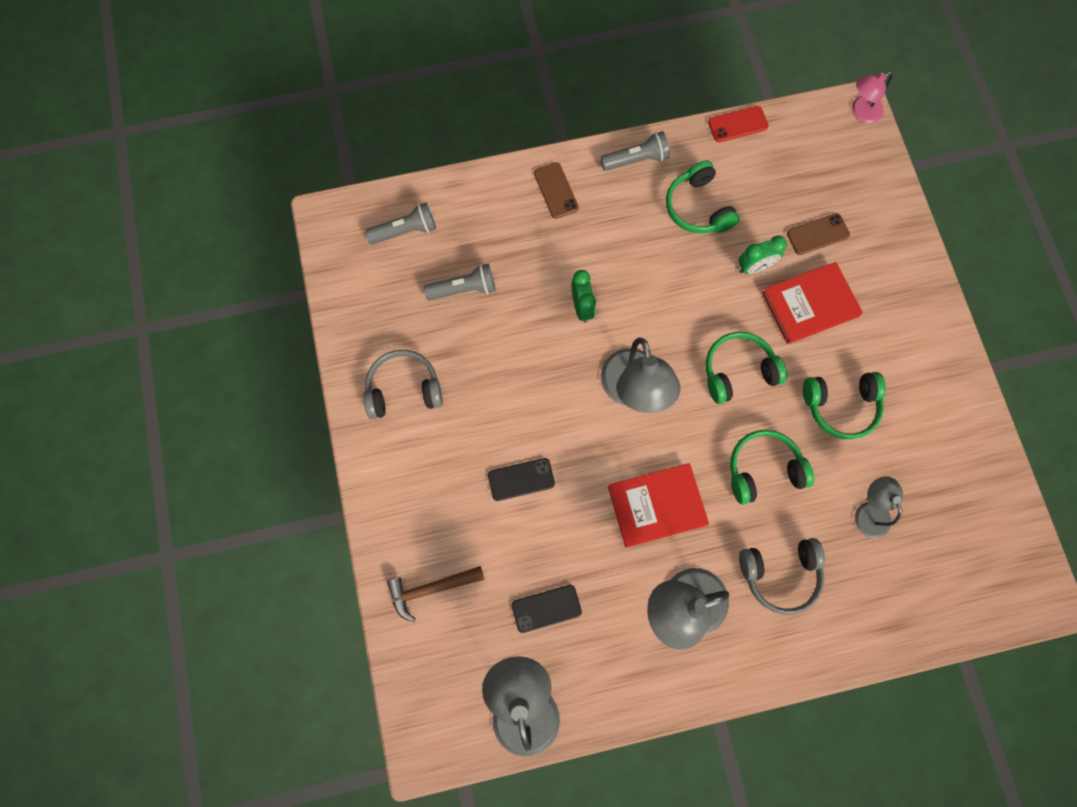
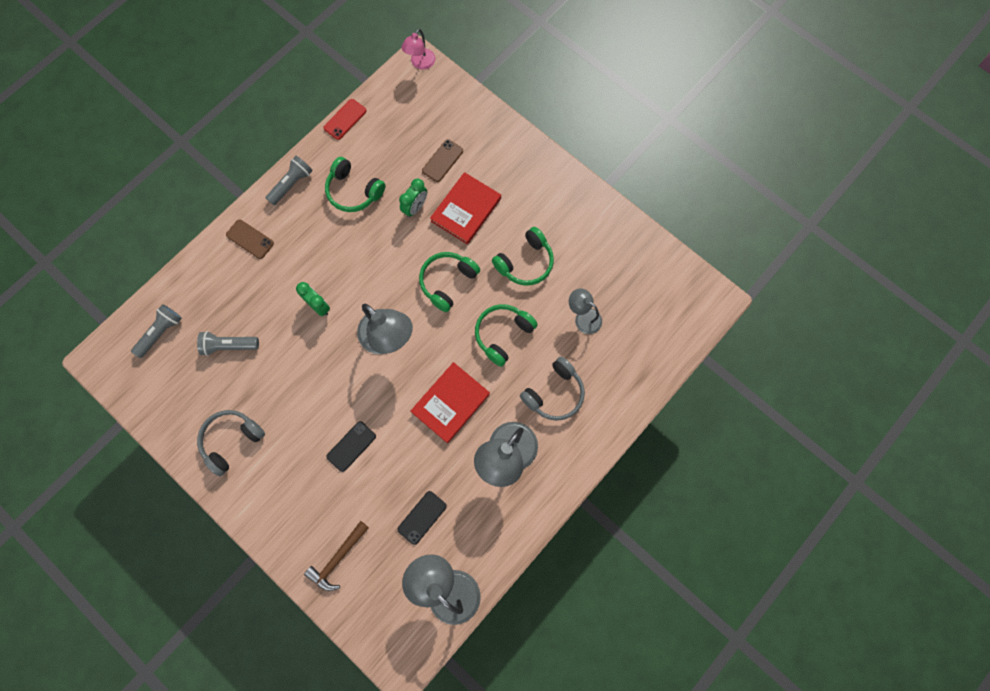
camera: 35 degrees left, 0 degrees up
grey flashlight [424,263,496,300] -> grey flashlight turned 135 degrees counterclockwise [197,331,259,356]

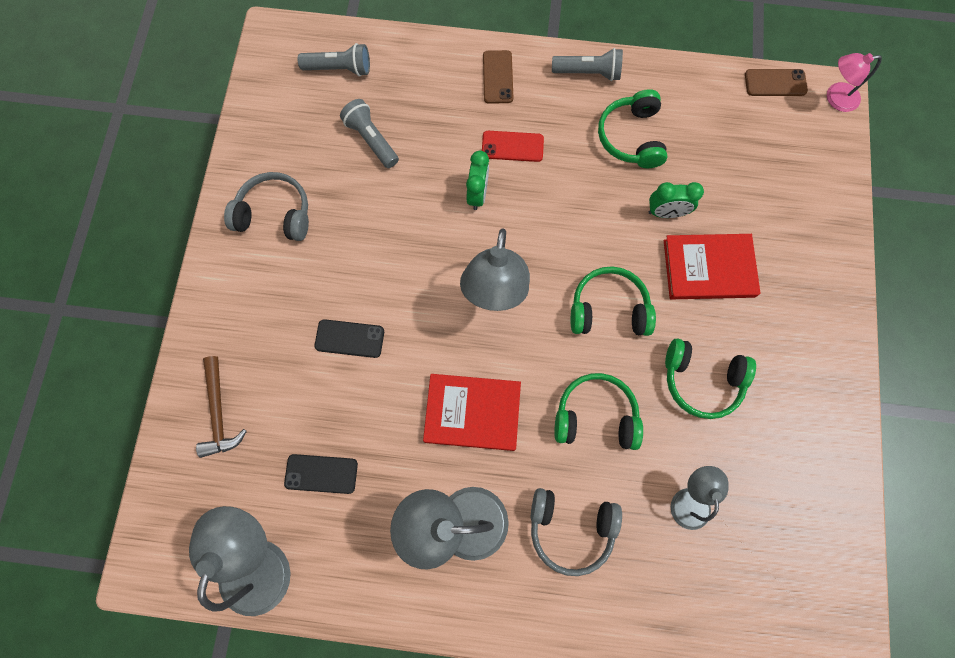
camera: 55 degrees right, 0 degrees up
brown hammer [304,521,369,591] -> brown hammer turned 105 degrees counterclockwise [196,356,247,458]
red phone [323,99,367,140] -> red phone moved to [482,131,544,162]
brown phone [422,139,463,182] -> brown phone moved to [745,69,808,96]

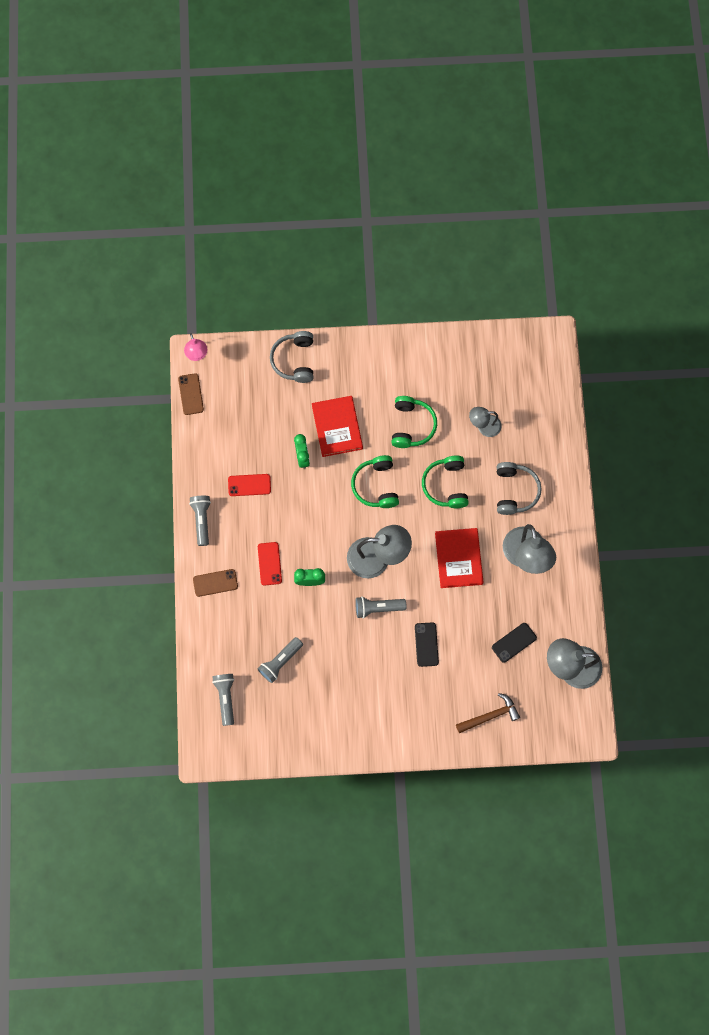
camera: 100 degrees left, 0 degrees up
grey headphones [224,172,309,241] -> grey headphones moved to [270,331,313,383]
black phone [284,454,358,494] -> black phone turned 60 degrees clockwise [492,623,537,663]
green headphones [598,89,668,168] -> red phone [228,474,271,496]
none -> grey flashlight [355,596,406,619]

